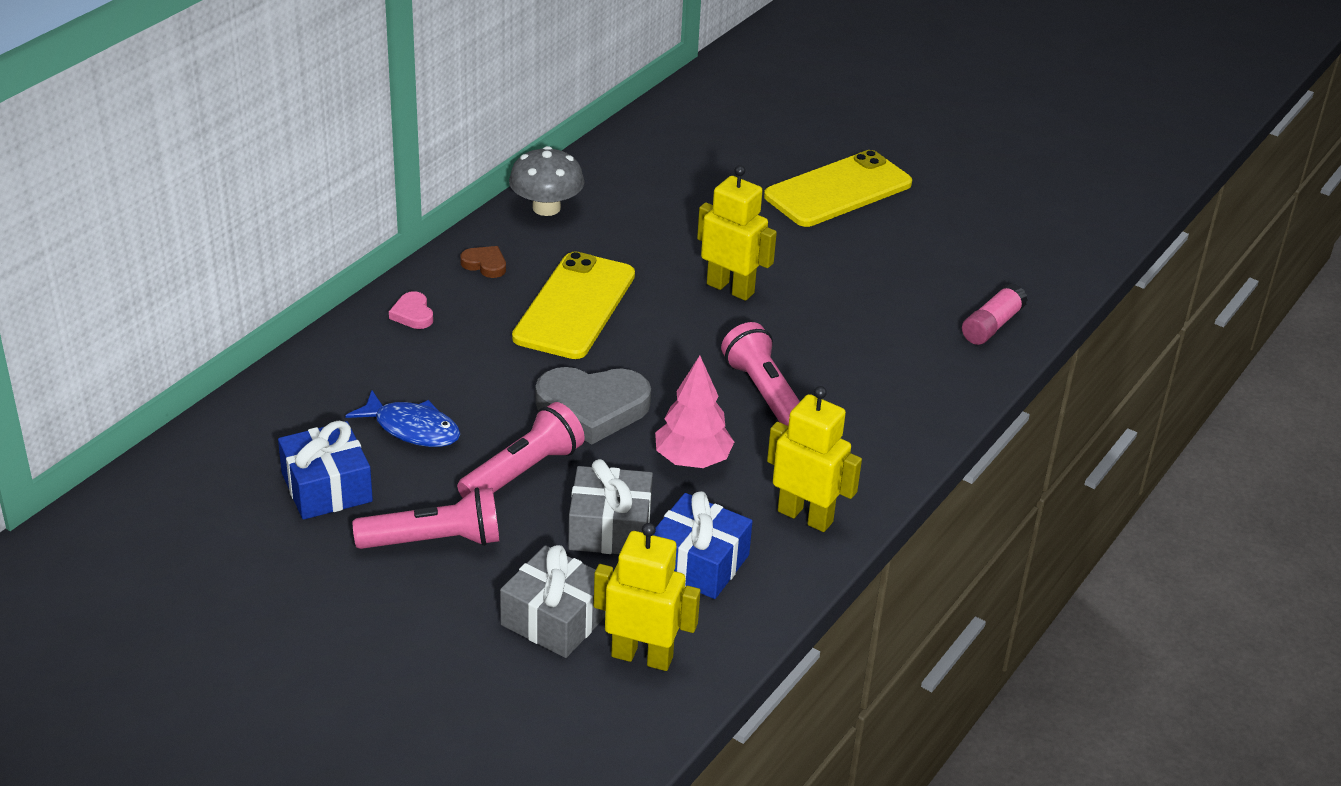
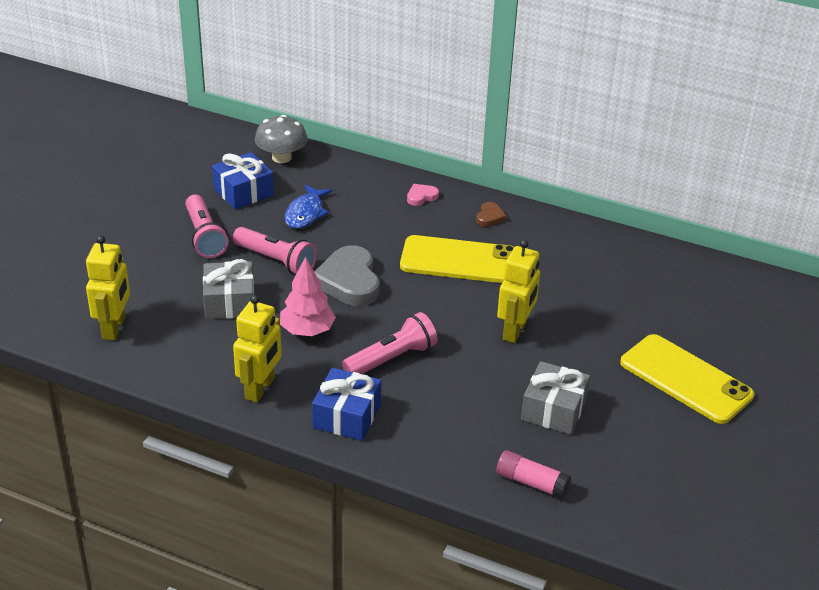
camera: 80 degrees right, 0 degrees up
grey gift [500,545,605,658] -> grey gift moved to [521,361,590,435]
grey mushroom [509,146,584,216] -> grey mushroom moved to [255,115,307,163]
blue gift [654,491,753,599] -> blue gift moved to [312,368,381,441]

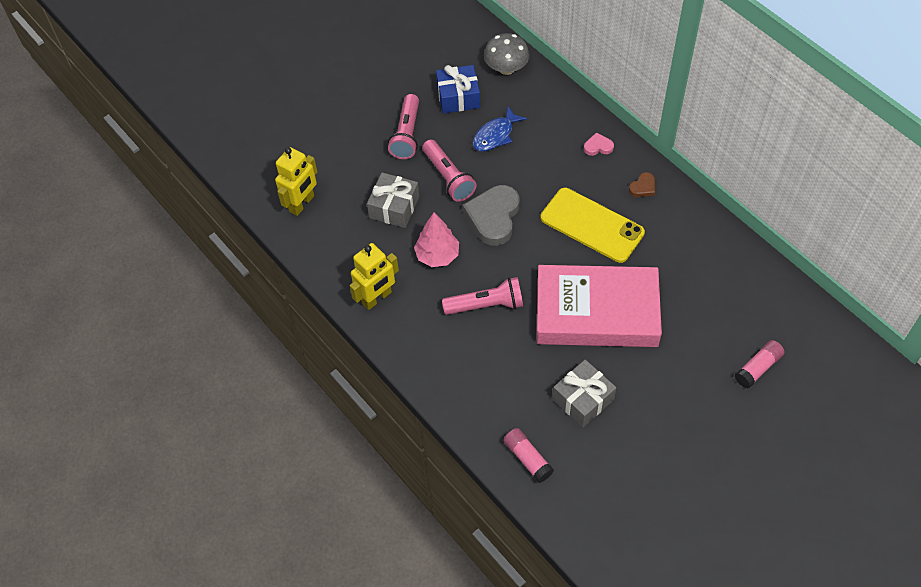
camera: 30 degrees right, 20 degrees up
blue gift [312,368,381,441] -> none
yellow robot [497,239,540,343] -> pink book [537,265,662,347]
yellow phone [620,334,754,424] -> none
none -> pink glue stick [735,340,785,388]

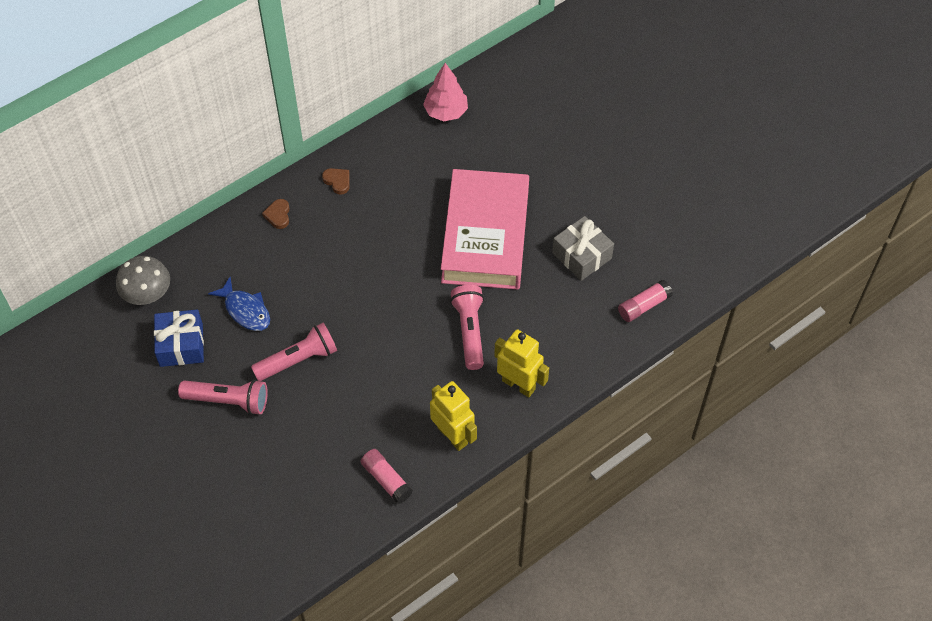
camera: 90 degrees left, 0 degrees up
yellow robot [275,147,317,216] -> yellow robot moved to [494,329,549,397]
grey gift [367,172,419,228] -> none
pink tree [414,213,459,267] -> pink tree moved to [423,63,468,122]
grey heart [463,185,519,246] -> none
yellow phone [541,188,645,263] -> none
pink heart [584,132,614,156] -> brown heart [262,199,290,229]
pink glue stick [735,340,785,388] -> pink glue stick moved to [360,449,413,504]

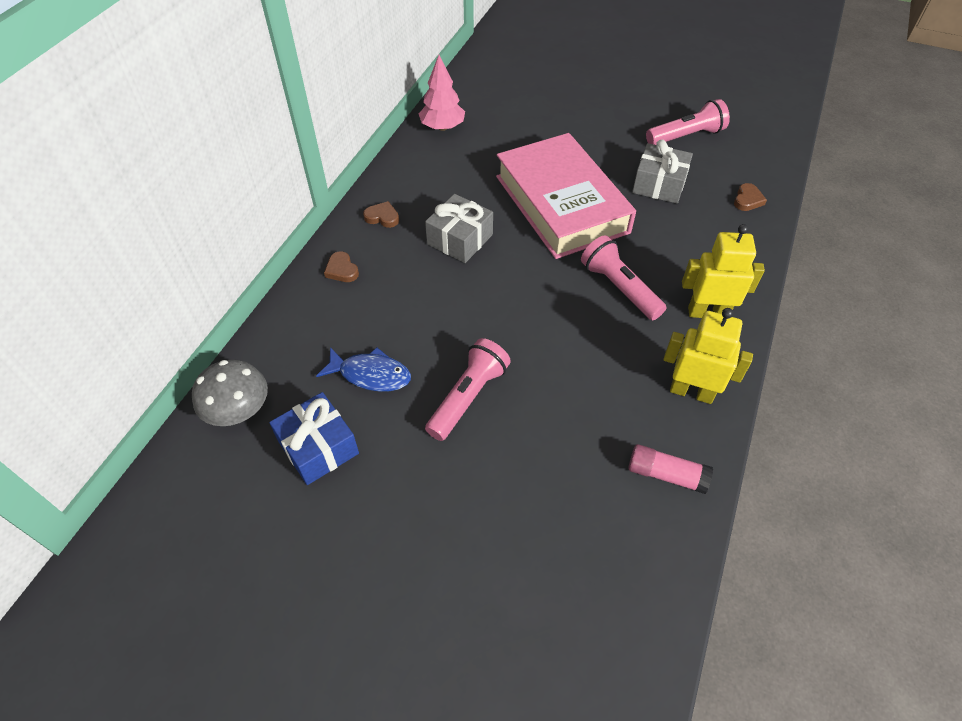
camera: 30 degrees left, 5 degrees down
pink flashlight [178,379,268,415] -> pink flashlight moved to [646,99,730,145]
pink glue stick [618,279,673,322] -> brown heart [734,183,767,211]
none -> grey gift [425,194,493,263]

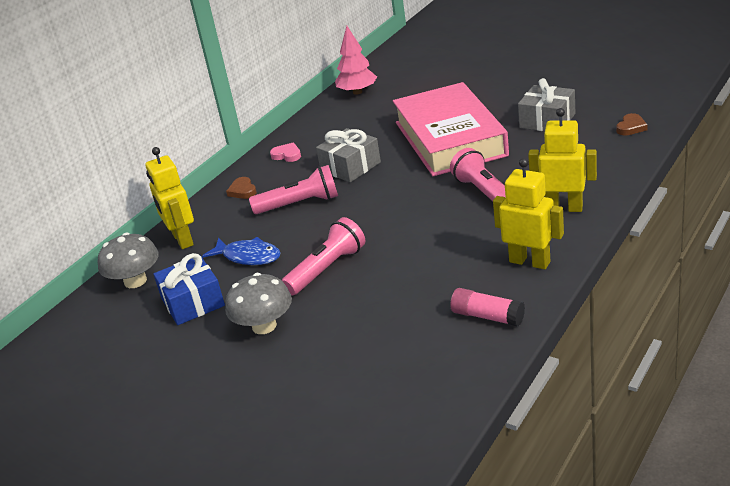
camera: 15 degrees right, 20 degrees down
brown heart [363,201,399,228] -> pink heart [270,143,301,162]
pink flashlight [646,99,730,145] -> pink flashlight moved to [249,165,338,214]
none -> yellow robot [145,147,194,249]
none -> grey mushroom [225,273,292,334]

